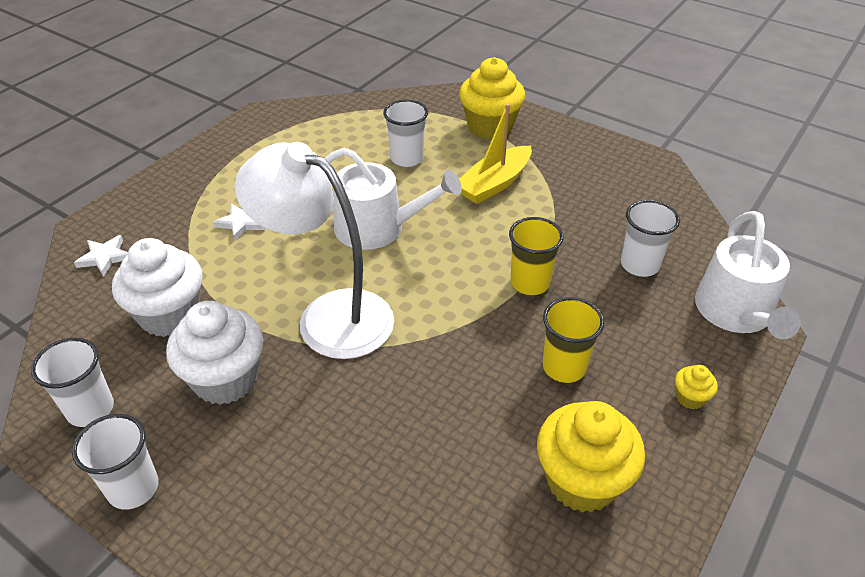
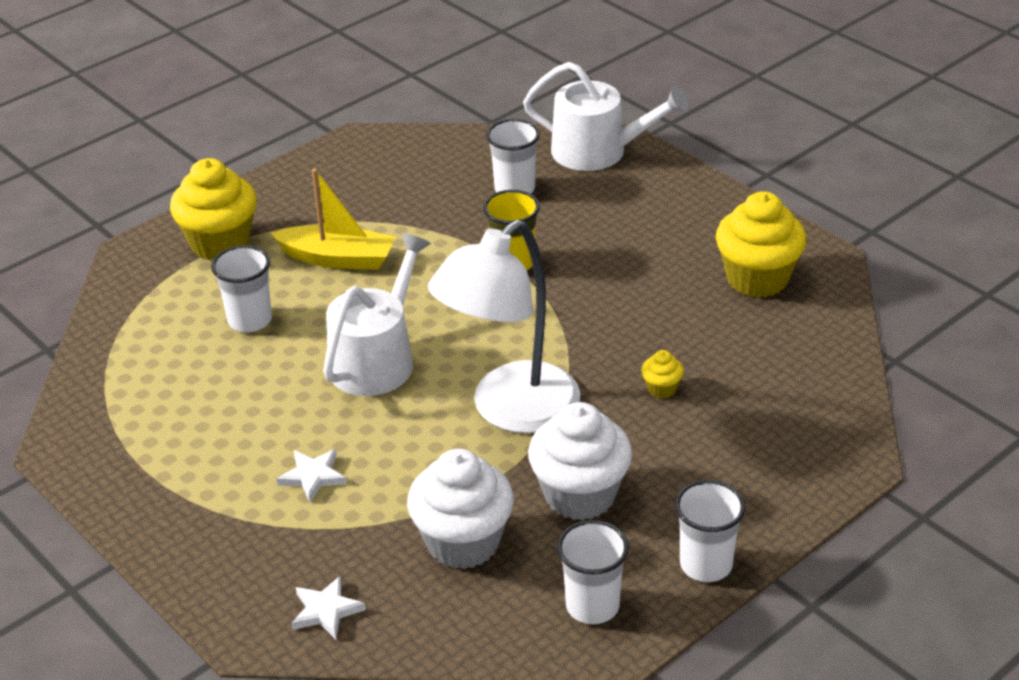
camera: 75 degrees left, 5 degrees down
yellow boat [459,104,532,204] -> yellow boat turned 45 degrees counterclockwise [270,169,395,270]
yellow cup [542,297,604,383] -> none
yellow cupcake [675,365,718,409] -> yellow cupcake moved to [641,350,684,398]

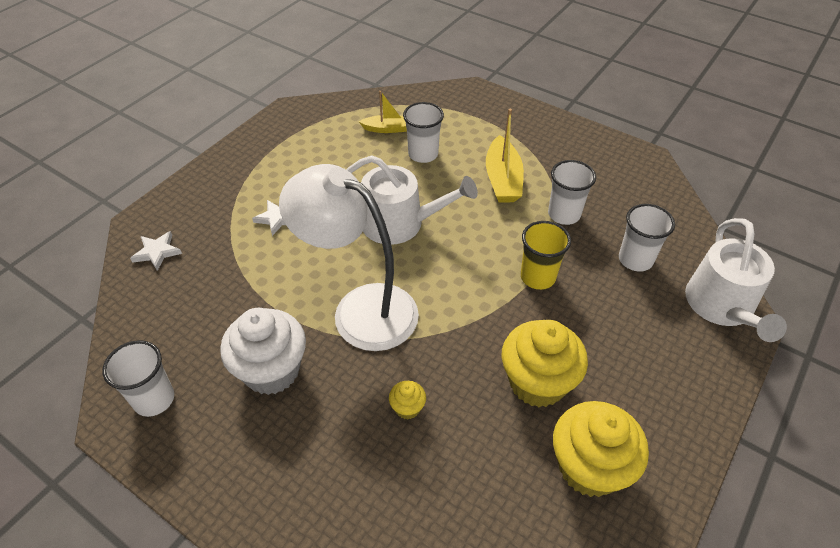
camera: 75 degrees right, 10 degrees up
yellow cupcake [170,158,257,260] -> yellow cupcake moved to [502,320,588,407]
white cupcake [407,449,514,569] -> none
white cup [675,480,746,582] -> white cup moved to [548,160,596,225]
none -> yellow boat [359,91,407,133]

